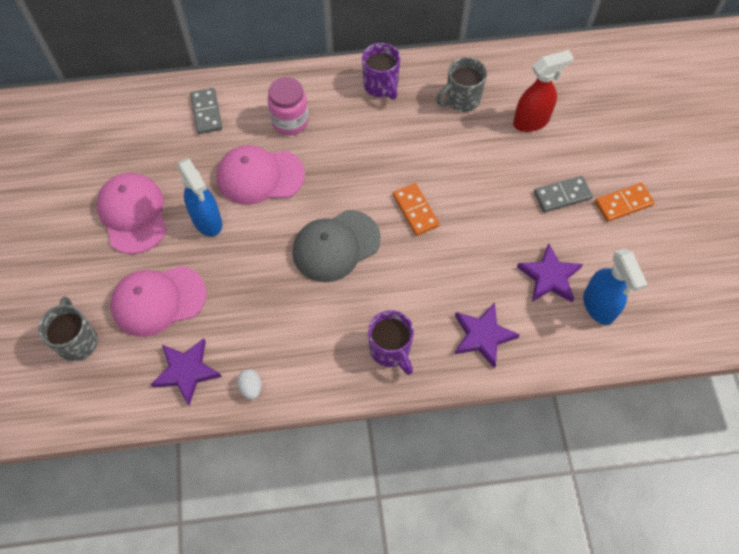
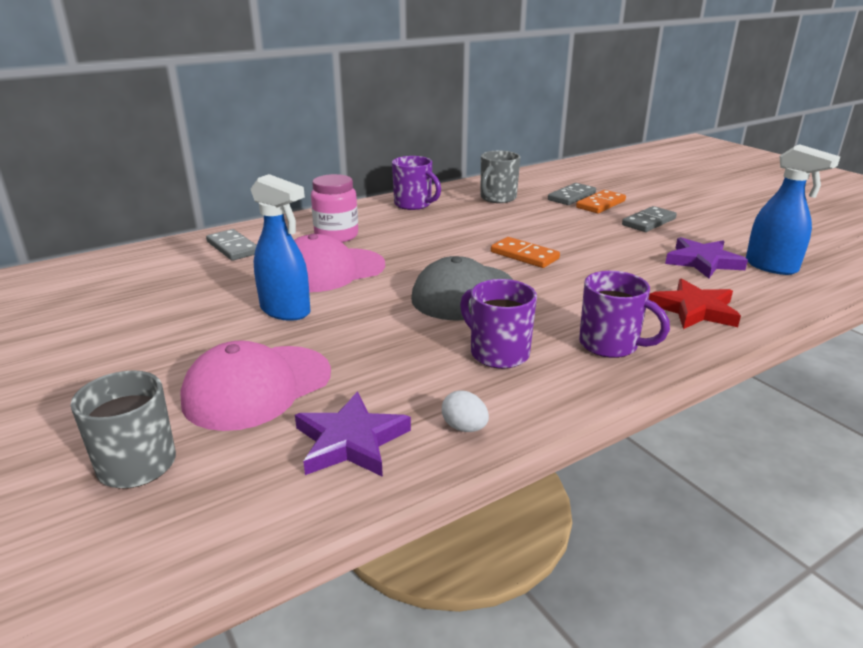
camera: 25 degrees left, 35 degrees down
pink cap [97,173,167,254] -> none
purple star [455,303,520,369] -> red star [649,278,741,329]
red spray bottle [513,50,574,132] -> grey domino [548,183,596,205]
orange domino [595,183,655,222] -> orange domino moved to [576,190,626,213]
none -> purple mug [460,279,537,369]

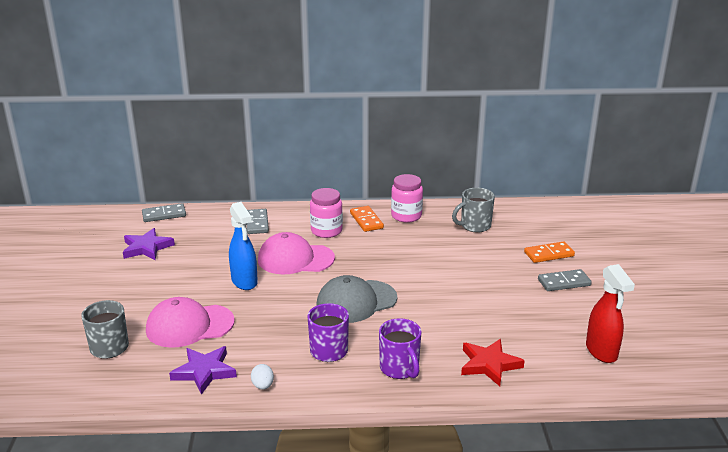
camera: 30 degrees right, 0 degrees up
purple mug [392,156,441,210] -> pink jar [391,174,423,223]
orange domino [491,237,560,268] -> orange domino moved to [350,206,384,232]
grey domino [548,183,596,205] -> grey domino moved to [142,203,186,222]
purple star [665,237,748,278] -> purple star moved to [123,228,175,260]
blue spray bottle [746,144,840,275] -> red spray bottle [586,264,635,363]

